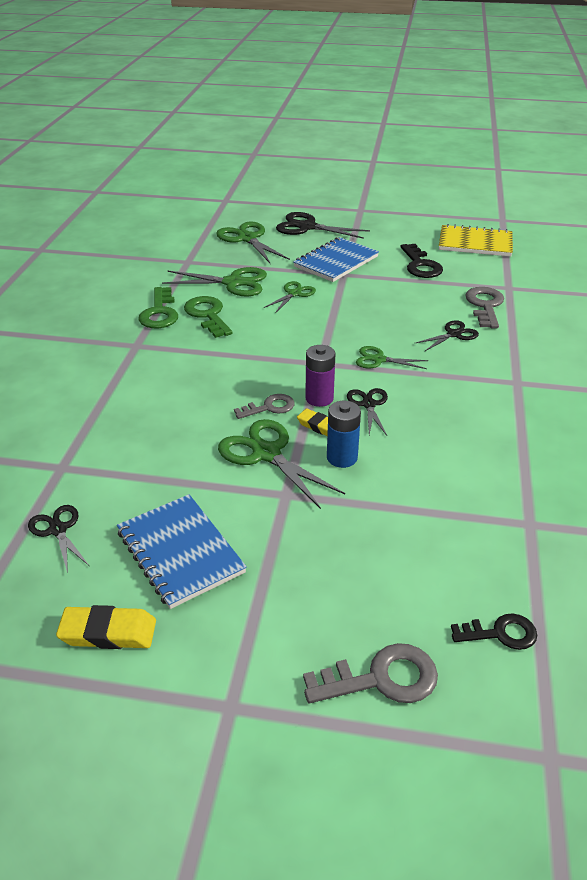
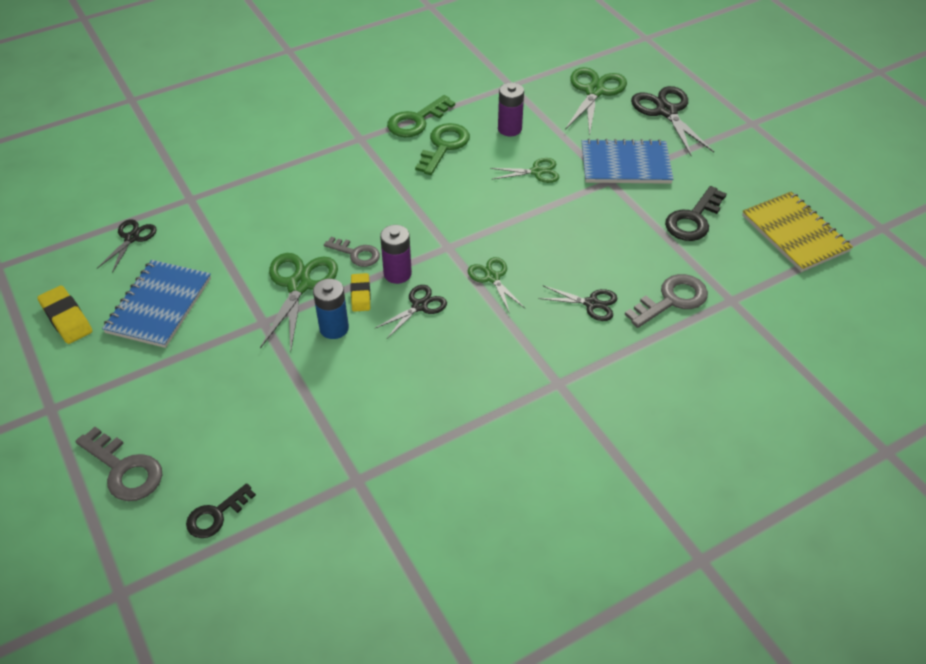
camera: 50 degrees right, 10 degrees up
green scissors [162,267,267,297] -> purple battery [498,82,524,136]
black key [451,613,537,650] -> black key turned 90 degrees clockwise [186,483,256,538]

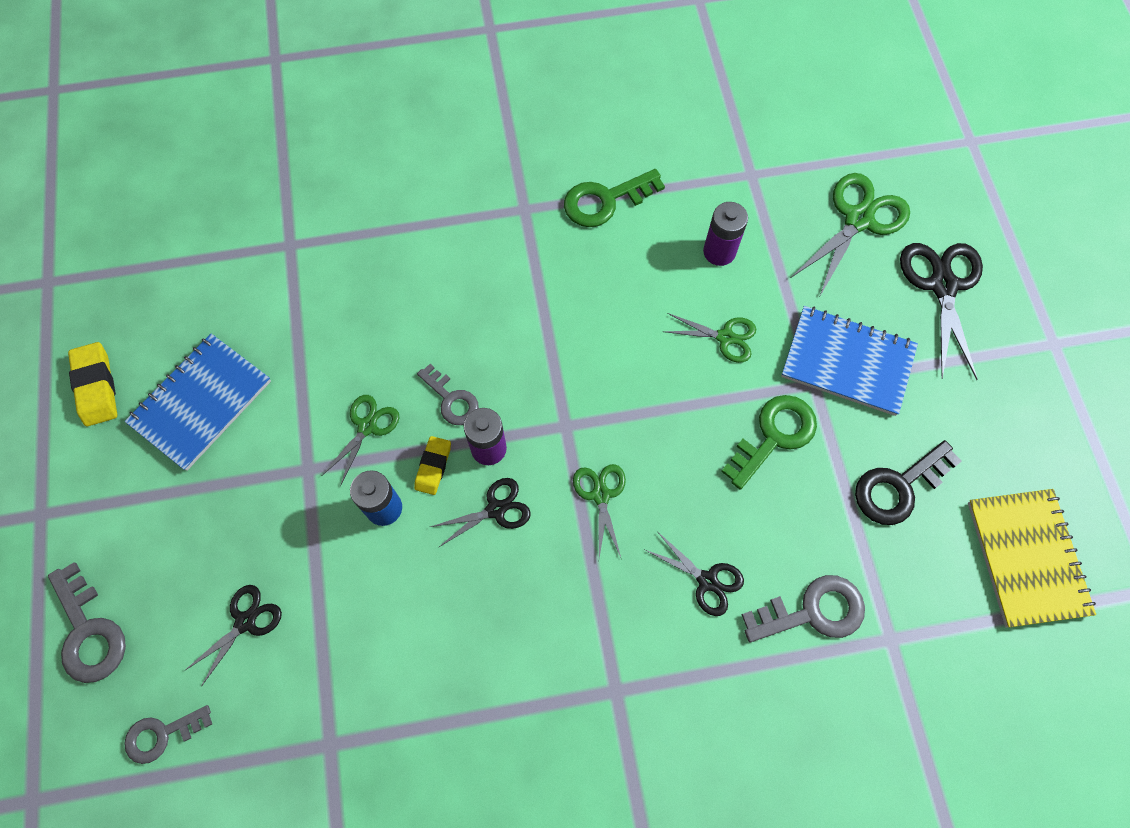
camera: 20 degrees right, 20 degrees up
black scissors [97,219,157,273] -> black scissors moved to [184,585,282,687]
black key [186,483,256,538] -> grey key [124,705,212,764]
green scissors [260,253,338,352] -> green scissors [322,395,400,487], size x0.59
green key [415,123,470,175] -> green key moved to [721,395,817,490]

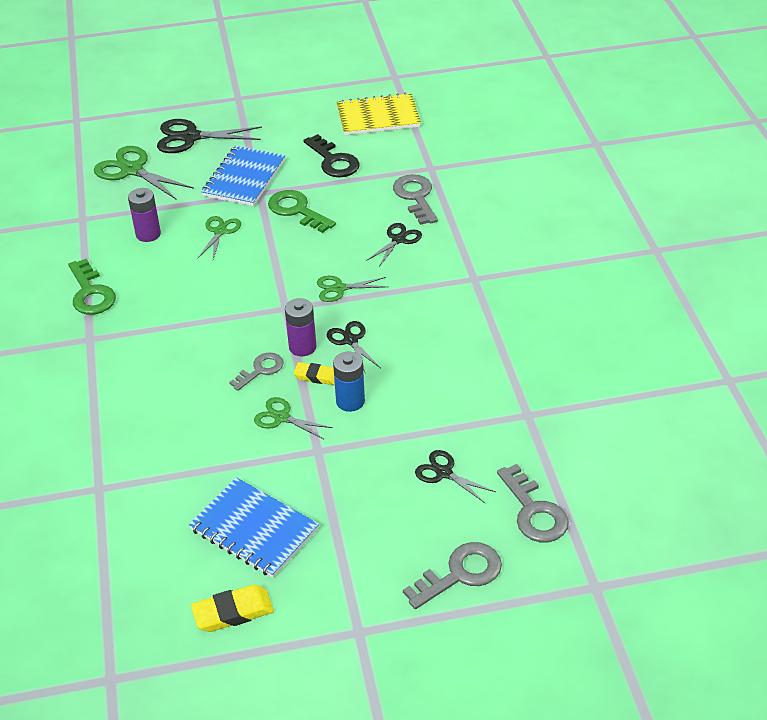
camera: 90 degrees left, 25 degrees down
grey key [124,705,212,764] -> grey key [497,464,569,542], size x1.50

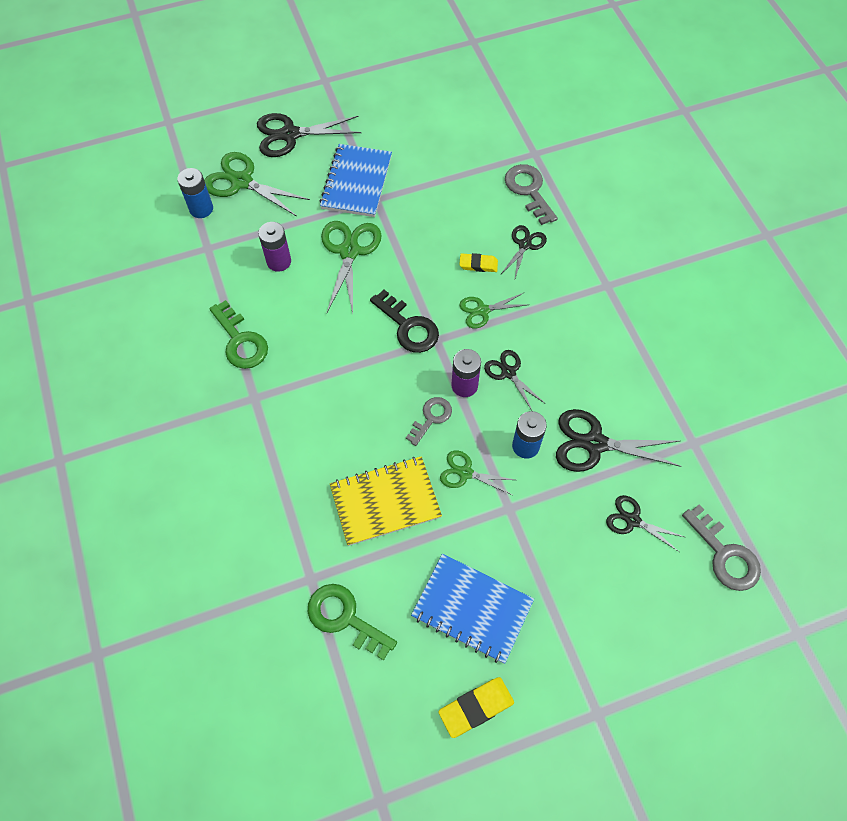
camera: 10 degrees left, 20 degrees up
green scissors [198,216,241,259] -> green scissors [321,221,381,314], size x1.69
green key [268,190,336,233] -> green key moved to [308,584,397,660]
yellow eraser [293,362,335,385] -> yellow eraser moved to [459,253,498,272]
black key [303,134,360,177] -> black key moved to [370,290,439,353]
yellow notebook [336,93,421,136] -> yellow notebook moved to [330,456,442,546]
grey key [403,542,502,609] -> none
none -> blue battery [177,168,213,218]
none -> black scissors [556,409,682,472]

